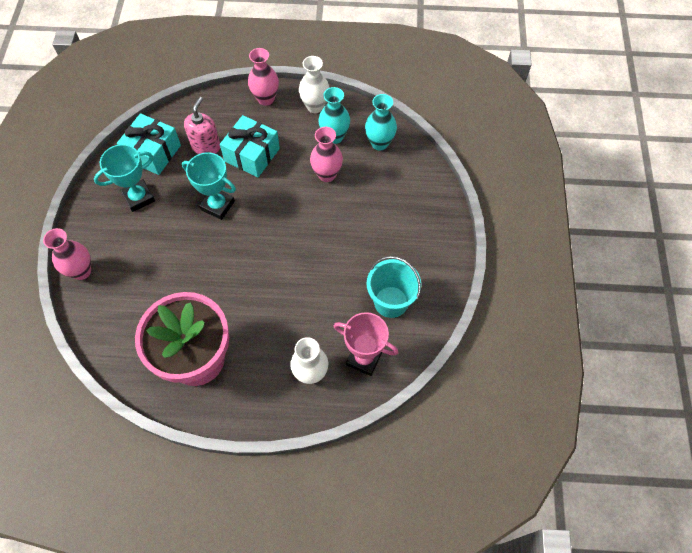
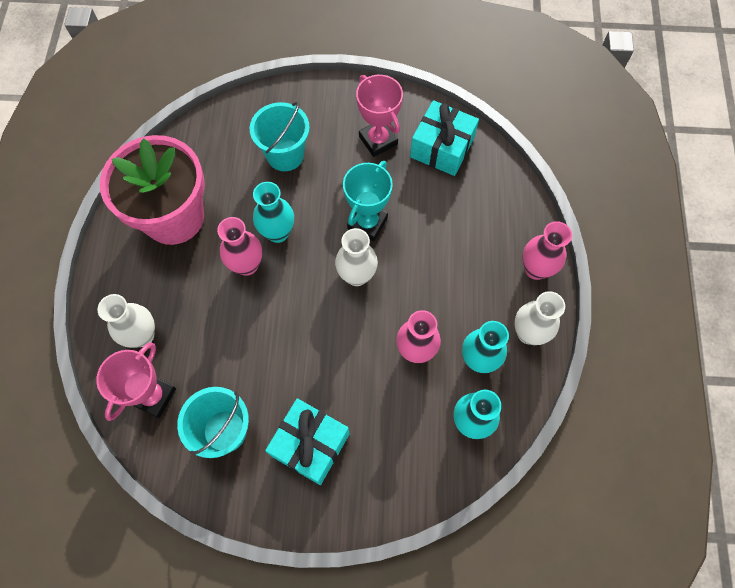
camera: 90 degrees right, 5 degrees up
pink vase [43,228,91,280] -> pink vase moved to [217,217,262,276]
turquoise trophy [94,144,155,212] -> pink trophy [356,75,403,157]
pink soap dispenser [184,97,220,154] -> none
turquoise gift [220,115,280,177] -> turquoise gift moved to [265,398,349,485]
none -> turquoise bucket [250,102,310,171]
none -> turquoise vase [253,182,294,243]
none -> white vase [335,228,378,286]

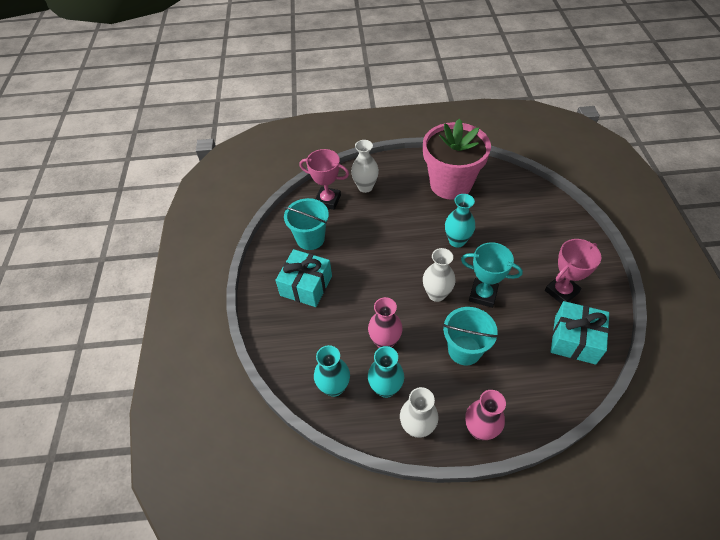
camera: 85 degrees right, 15 degrees down
pink vase [217,217,262,276] -> none
turquoise bucket [250,102,310,171] -> turquoise bucket moved to [443,307,498,365]

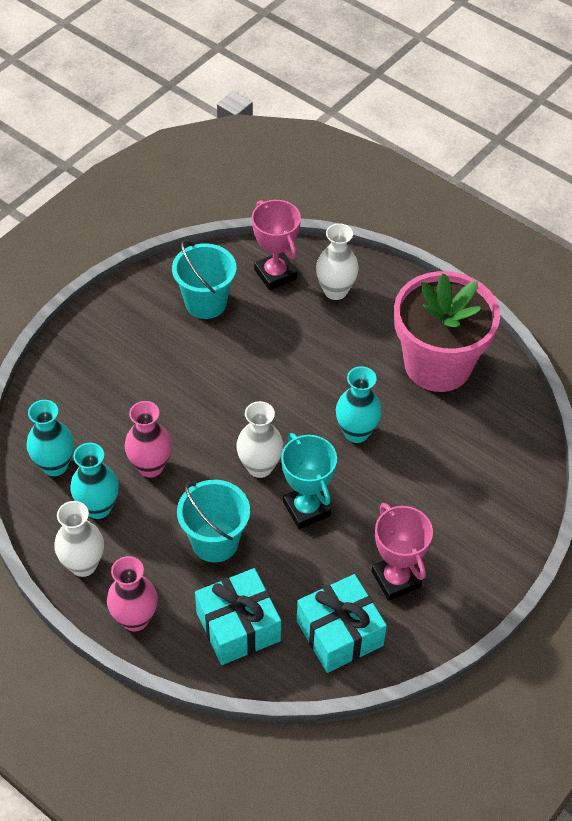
camera: 40 degrees right, 0 degrees up
turquoise gift [275,249,332,307] -> turquoise gift moved to [195,568,281,665]
pink trophy [545,239,601,304] -> pink trophy turned 60 degrees clockwise [372,503,433,601]

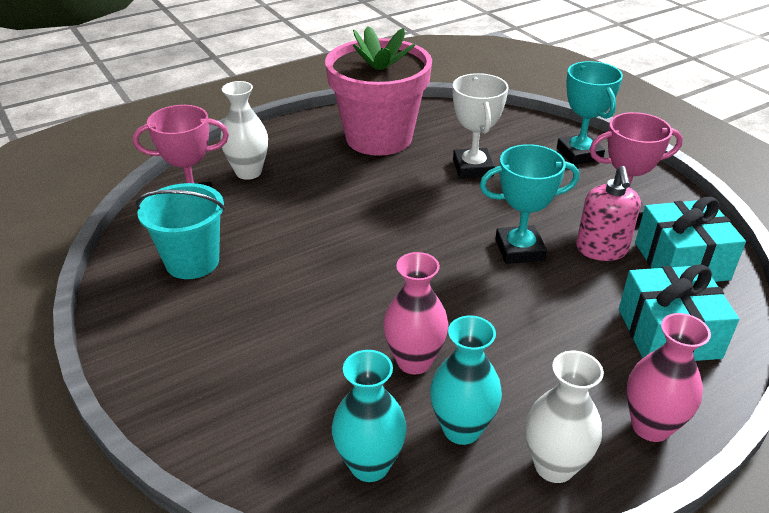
camera: 70 degrees left, 15 degrees down
turquoise bucket [177,480,250,563] -> none
white vase [236,401,283,478] -> none
turquoise vase [336,366,382,443] -> none
none -> white trophy [453,73,509,178]
none -> turquoise trophy [557,61,623,165]
none -> pink soap dispenser [576,166,641,261]

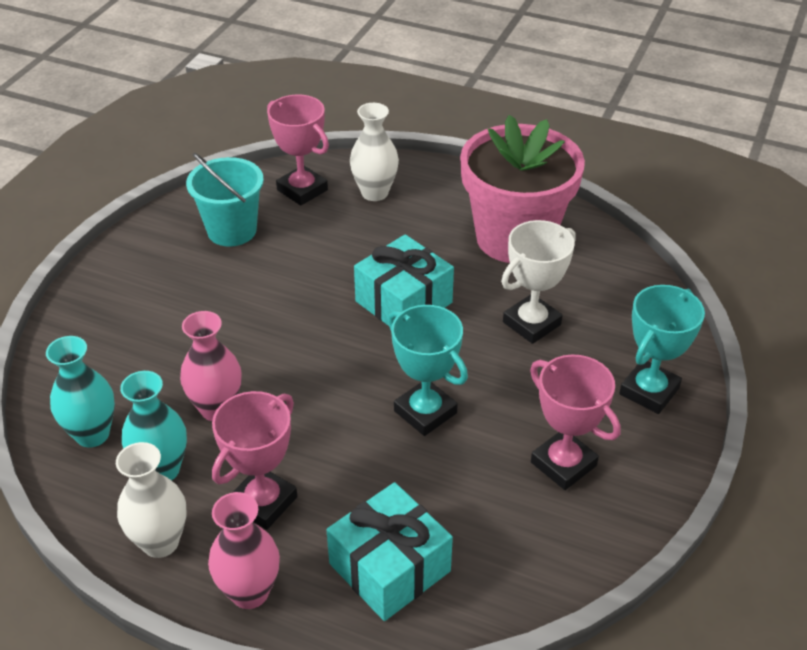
camera: 55 degrees right, 5 degrees up
pink soap dispenser [576,166,641,261] -> none
turquoise gift [635,197,746,282] -> turquoise gift moved to [354,234,454,326]
none -> pink trophy [212,391,297,530]

